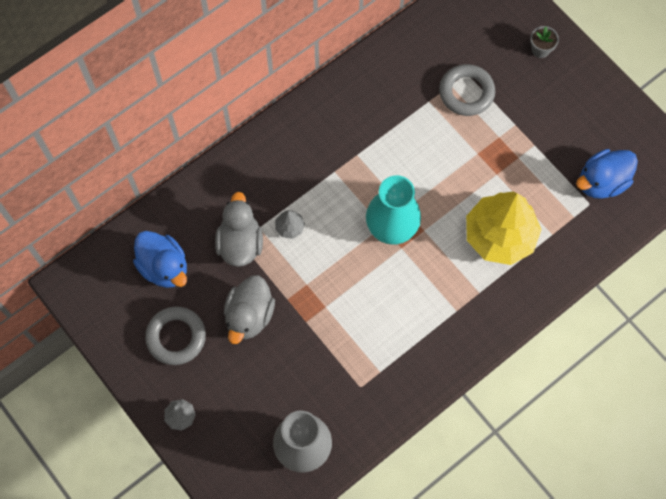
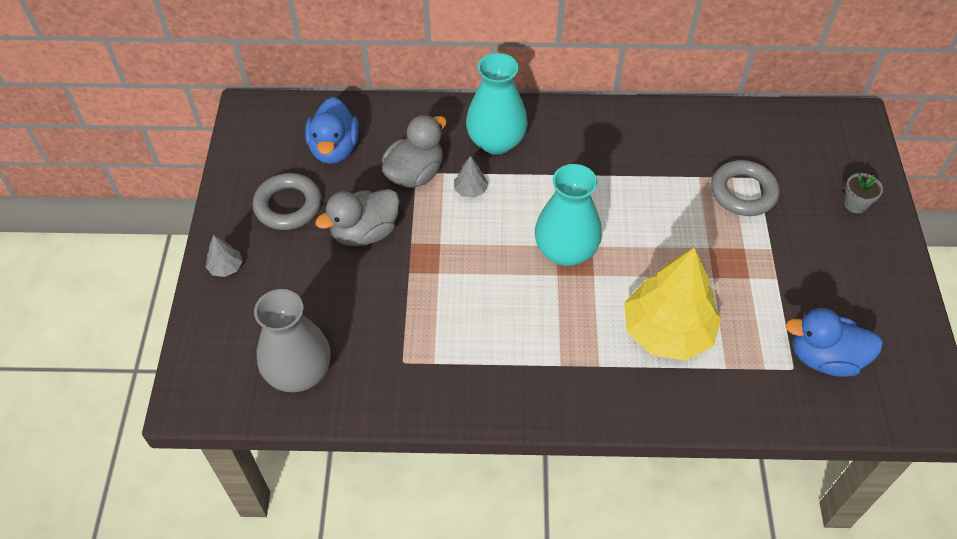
camera: 40 degrees right, 15 degrees down
none -> turquoise vase [466,53,528,155]

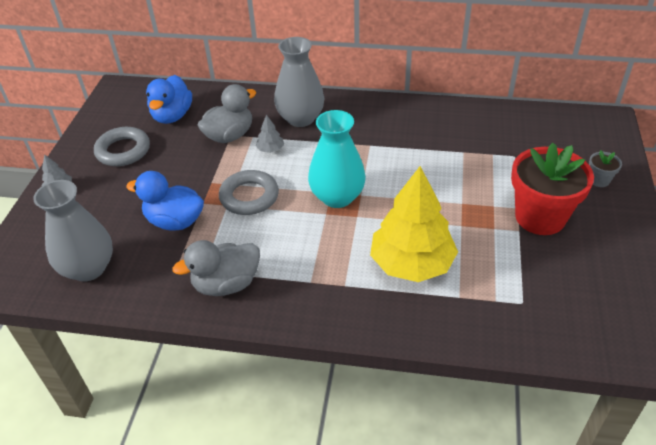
camera: 10 degrees right, 10 degrees down
grey duck [315,189,400,246] -> grey duck moved to [172,240,260,296]
turquoise vase [466,53,528,155] -> grey vase [274,37,325,127]
grey ring [711,160,780,216] -> grey ring moved to [219,170,279,215]
blue duck [785,308,883,377] -> blue duck moved to [126,171,204,231]
none -> red flower pot [511,143,594,235]

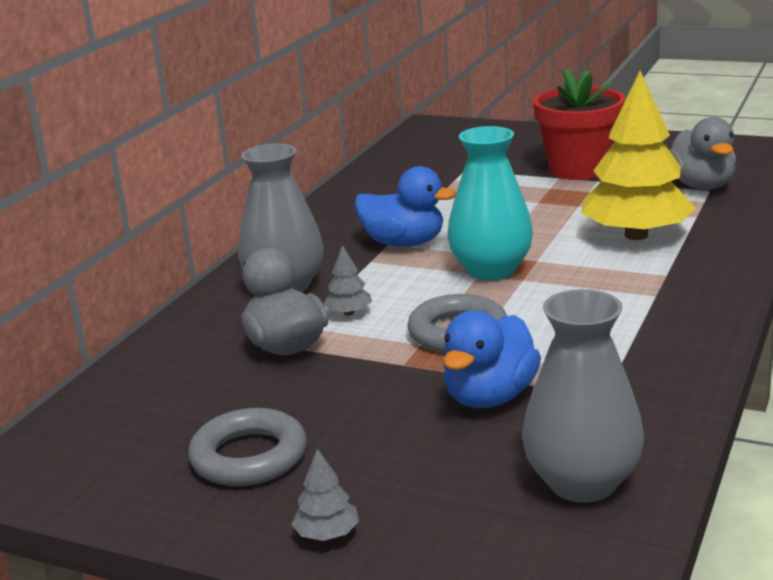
camera: 75 degrees left, 20 degrees down
blue duck [146,75,192,124] -> blue duck moved to [354,166,456,247]
grey duck [172,240,260,296] -> grey duck moved to [669,117,736,190]
grey flower pot [589,150,622,187] -> none

